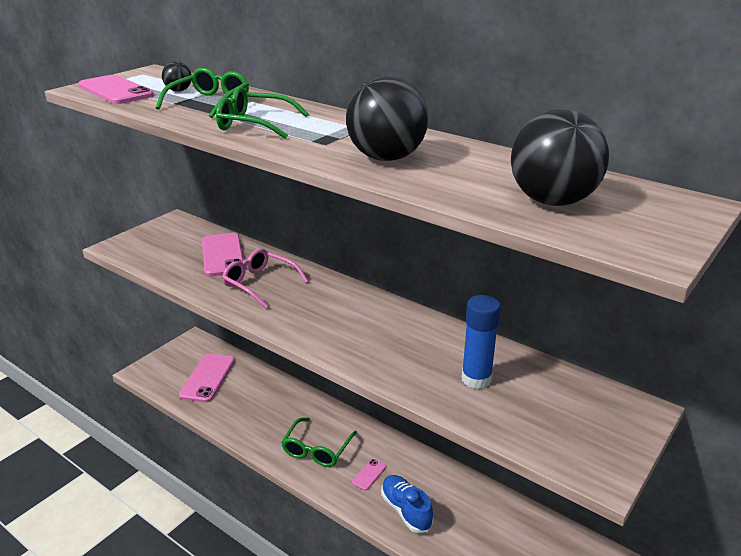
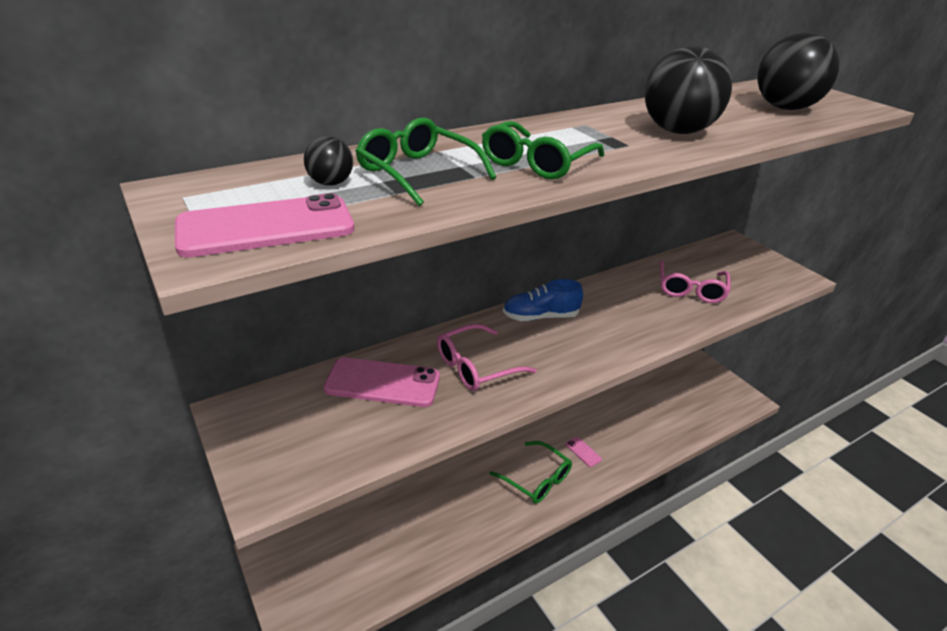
camera: 70 degrees left, 5 degrees up
pink phone [179,353,235,402] -> none
blue shoe [381,475,433,533] -> blue shoe moved to [503,279,583,321]
blue glue stick [462,295,501,389] -> pink glasses [659,260,730,303]

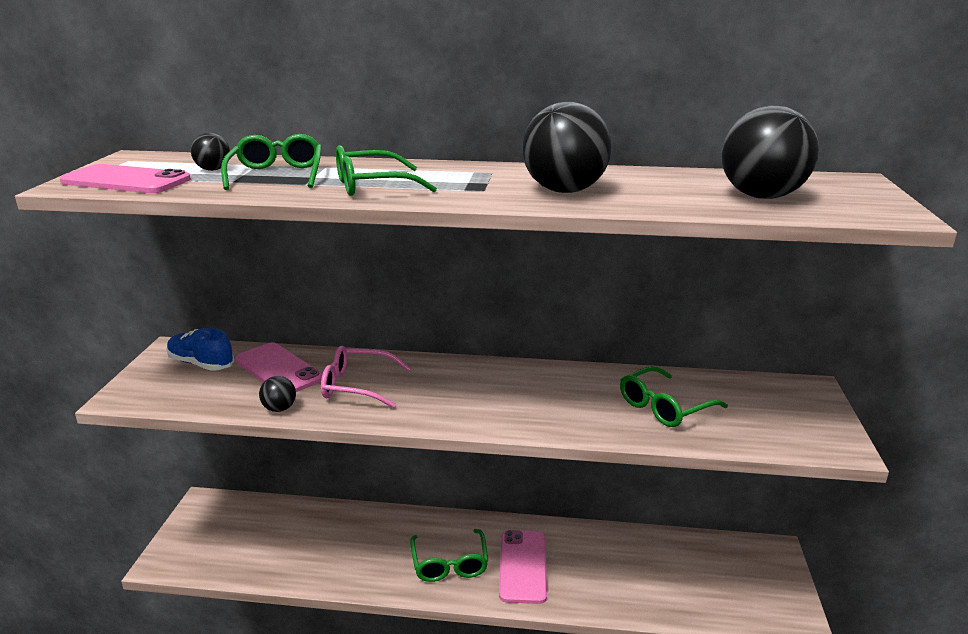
camera: 40 degrees right, 10 degrees down
blue shoe [503,279,583,321] -> blue shoe moved to [166,328,234,371]
pink phone [566,437,602,467] -> pink phone [499,530,547,604], size x2.15
pink glasses [659,260,730,303] -> green glasses [620,366,728,427]
none -> black ball [259,376,296,412]

